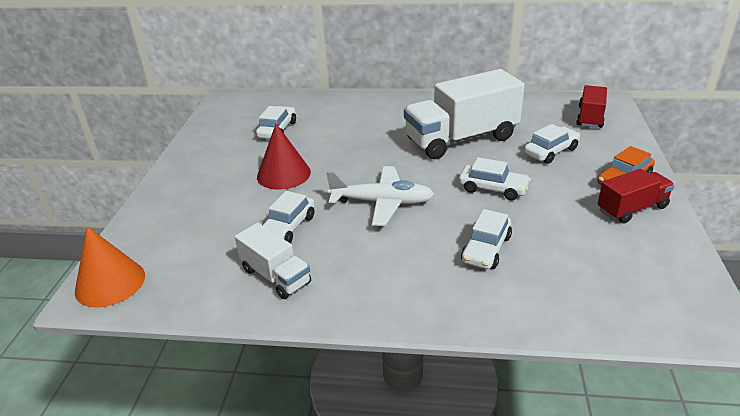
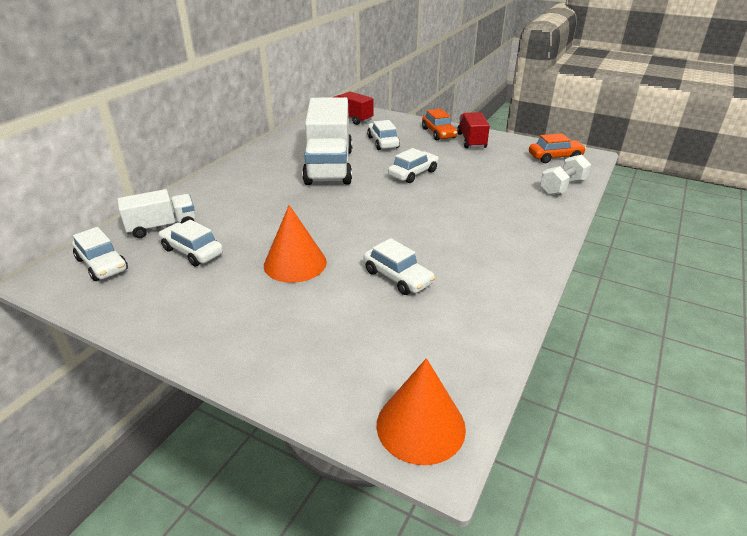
camera: 70 degrees left, 0 degrees up
white truck [235,223,311,299] -> white truck moved to [117,189,196,238]
red cone [257,123,311,190] -> orange cone [264,205,327,283]
white plane [326,166,434,226] -> none
white car [461,209,512,269] -> white car moved to [72,227,128,281]
none -> orange car [529,133,586,163]
none -> white dumbbell [540,154,591,195]

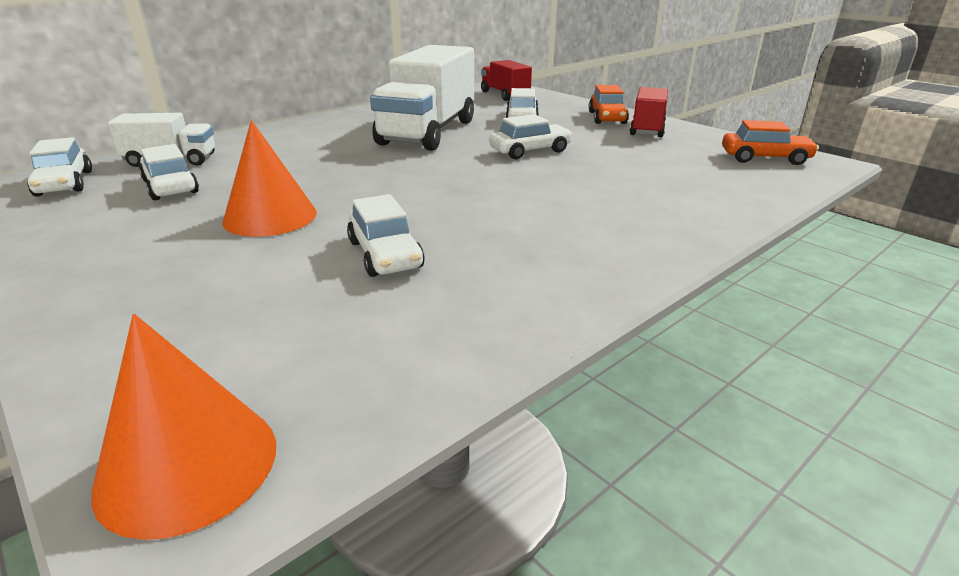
camera: 20 degrees right, 5 degrees down
white dumbbell [540,154,591,195] -> none

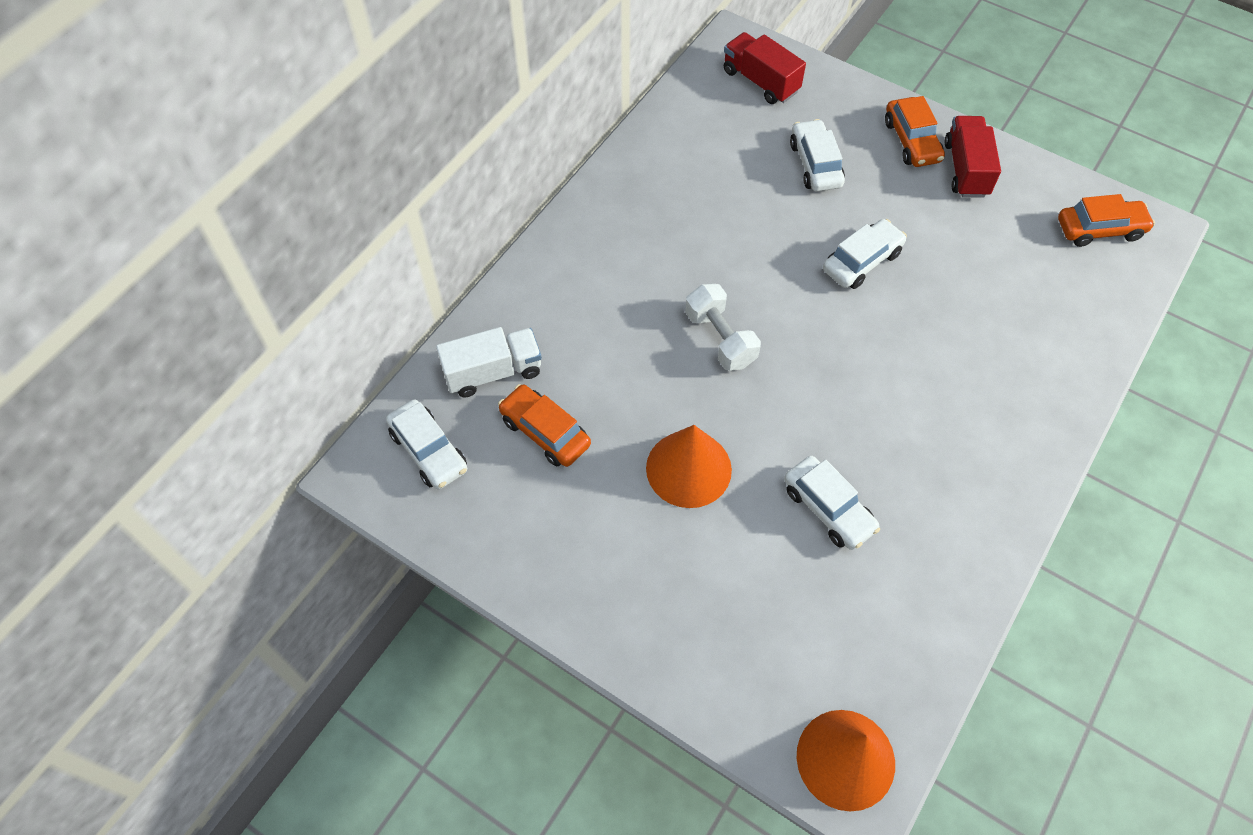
camera: 15 degrees left, 30 degrees up
white car [139,144,199,200] -> orange car [498,384,591,467]
white truck [370,45,474,151] -> none
none -> white dumbbell [685,284,761,371]

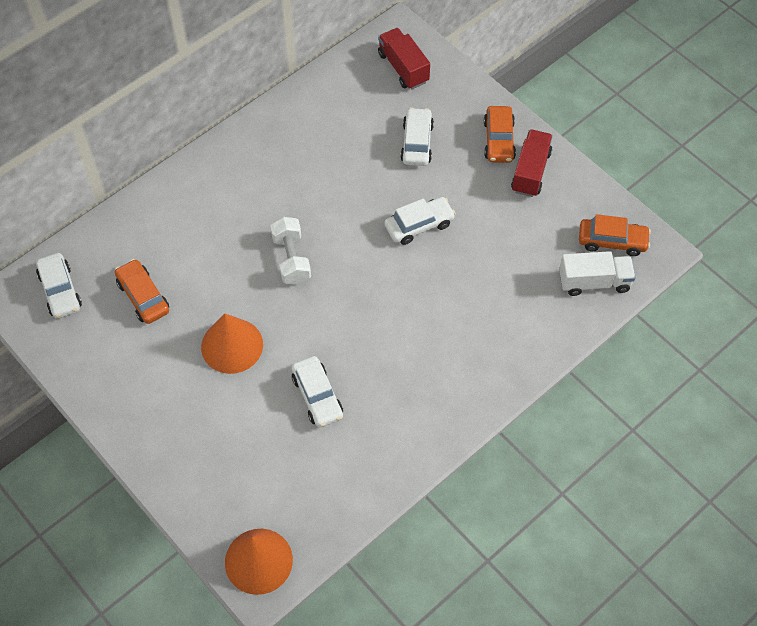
camera: 15 degrees right, 0 degrees up
white truck [436,327,542,397] -> white truck moved to [559,251,636,296]

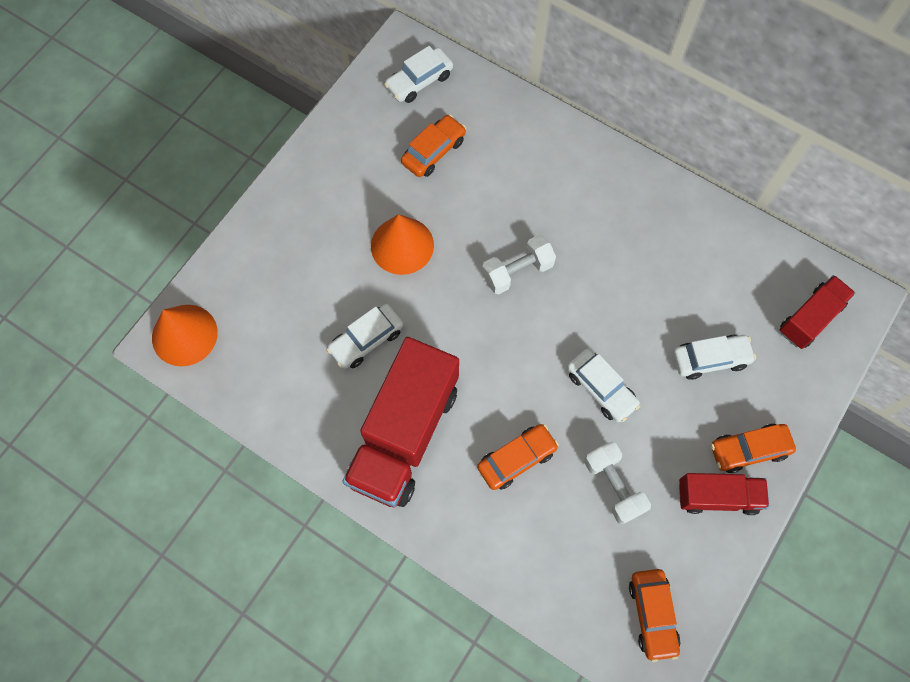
camera: 75 degrees right, 10 degrees up
white truck [559,251,636,296] -> none
none -> red truck [342,337,459,507]
none -> orange car [477,424,559,490]
none -> white dumbbell [584,442,651,525]

